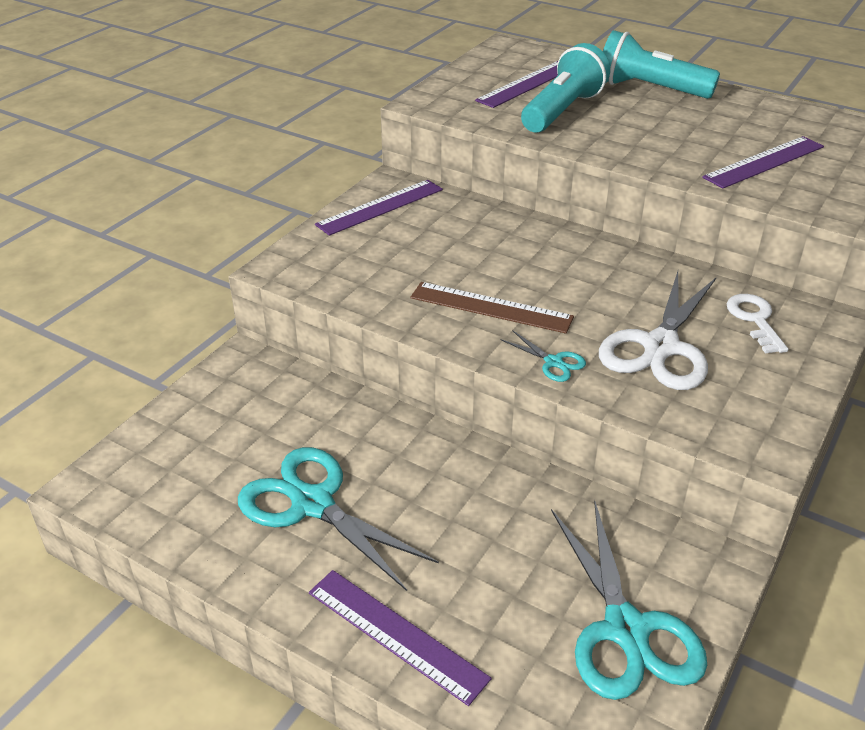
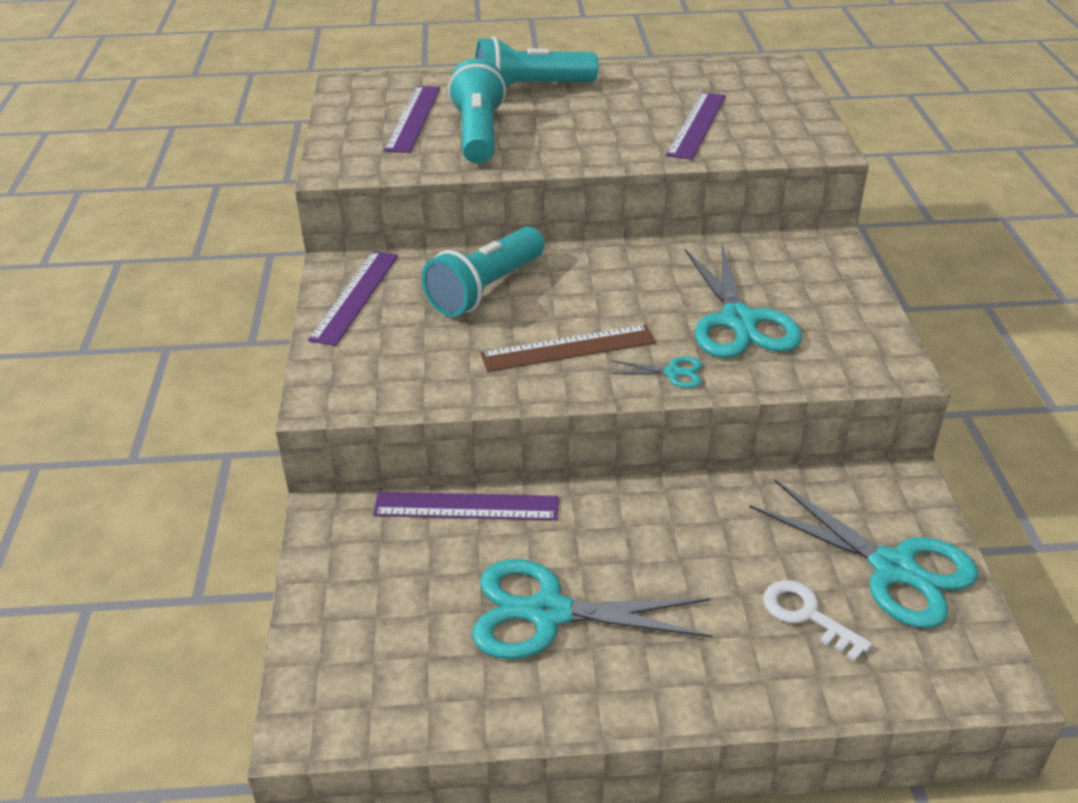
camera: 35 degrees left, 0 degrees up
purple ruler [309,570,492,706] -> purple ruler moved to [373,492,559,520]
white scissors [599,271,717,390] -> turquoise scissors [685,244,802,358]
white key [726,294,788,353] -> white key moved to [763,580,872,662]
none -> turquoise flashlight [422,227,545,317]

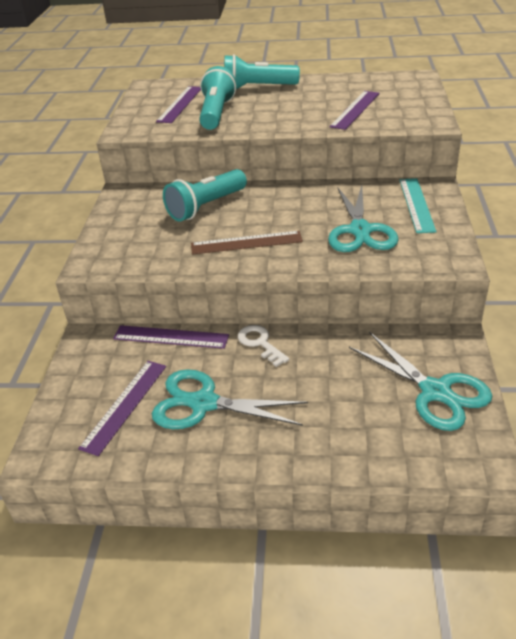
camera: 10 degrees right, 0 degrees up
purple ruler [308,251,398,346] -> purple ruler moved to [78,361,166,456]
turquoise scissors [609,356,702,388] -> none
white key [763,580,872,662] -> white key moved to [238,325,290,367]
none -> turquoise ruler [400,178,436,233]

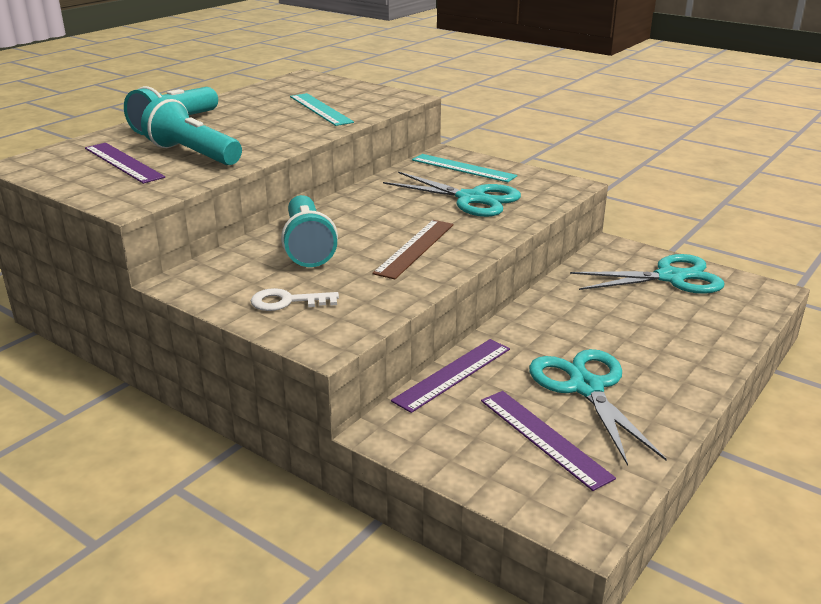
camera: 60 degrees left, 10 degrees down
turquoise scissors [152,369,308,429] -> turquoise scissors turned 120 degrees clockwise [529,349,667,466]
white key [238,325,290,367] -> white key moved to [251,288,339,311]
purple ruler [329,91,380,130] -> turquoise ruler [290,93,354,126]

